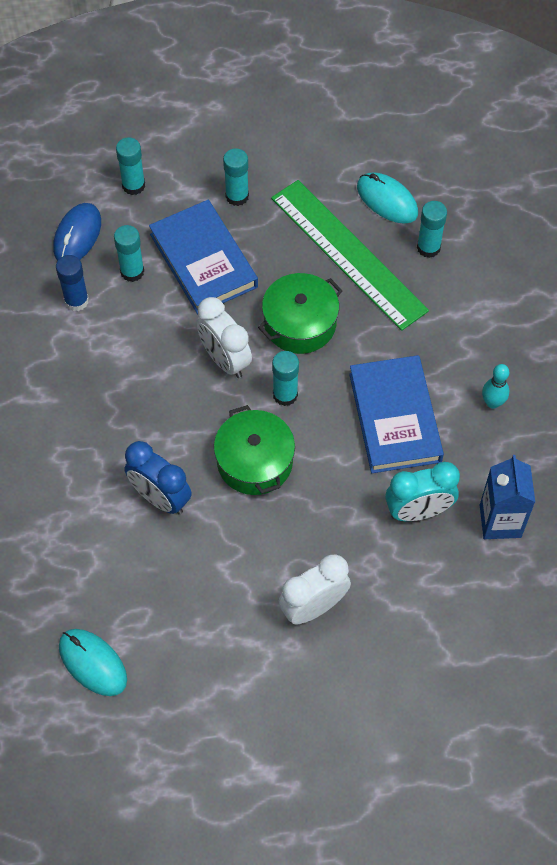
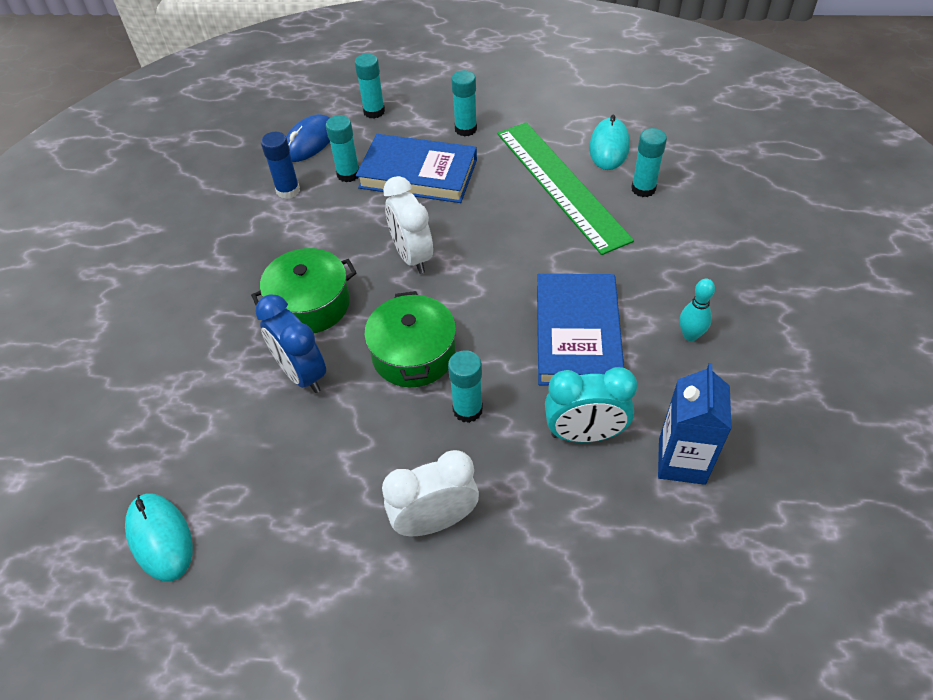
camera: 15 degrees right, 10 degrees down
blue book [149,200,258,314] -> blue book turned 60 degrees counterclockwise [356,134,477,203]
green pot [258,273,343,354] -> green pot moved to [251,248,357,333]
turquoise glue stick [272,351,299,406] -> turquoise glue stick moved to [448,350,483,423]
turquoise mouse [357,172,418,224] -> turquoise mouse turned 45 degrees clockwise [589,115,630,170]

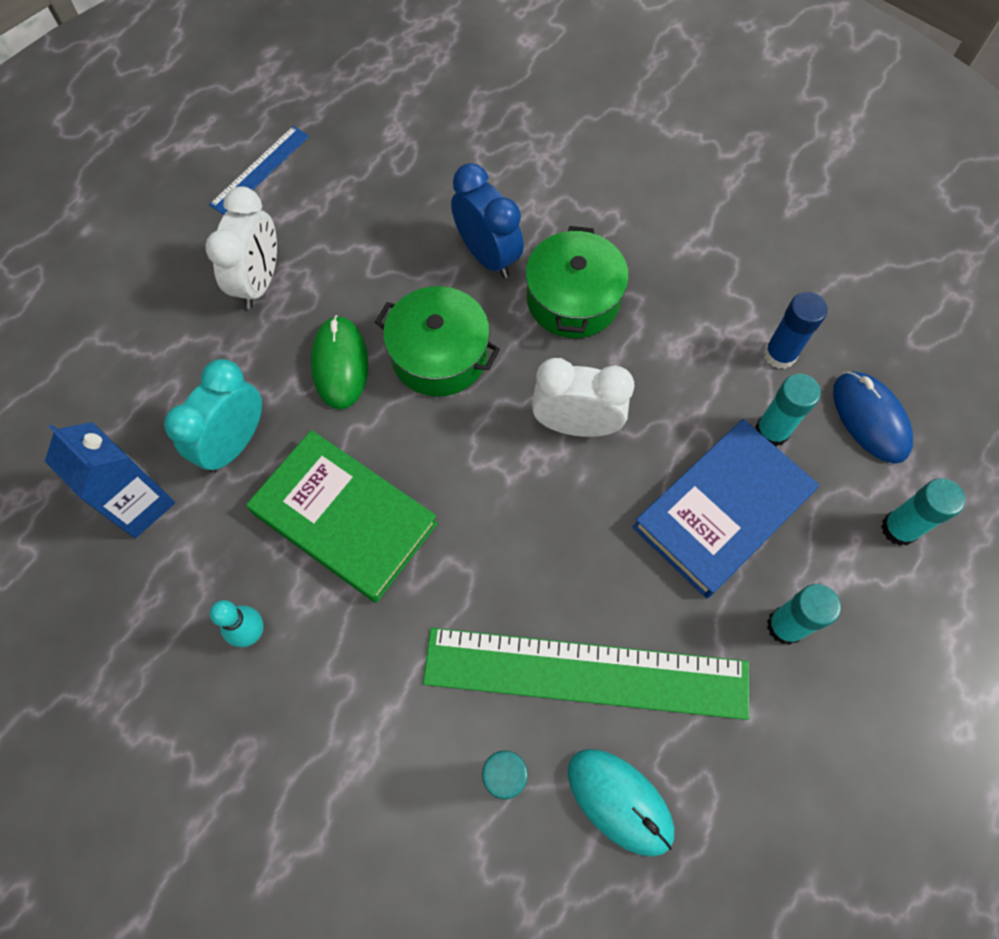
camera: 120 degrees right, 15 degrees up
turquoise mouse [125,493,193,582] -> none
blue clock [255,294,326,393] -> blue clock turned 60 degrees clockwise [451,163,524,278]
turquoise glue stick [448,350,483,423] -> green mouse [311,315,368,410]
blue book [537,274,624,386] -> green book [246,430,438,603]
none -> blue ruler [209,126,309,215]

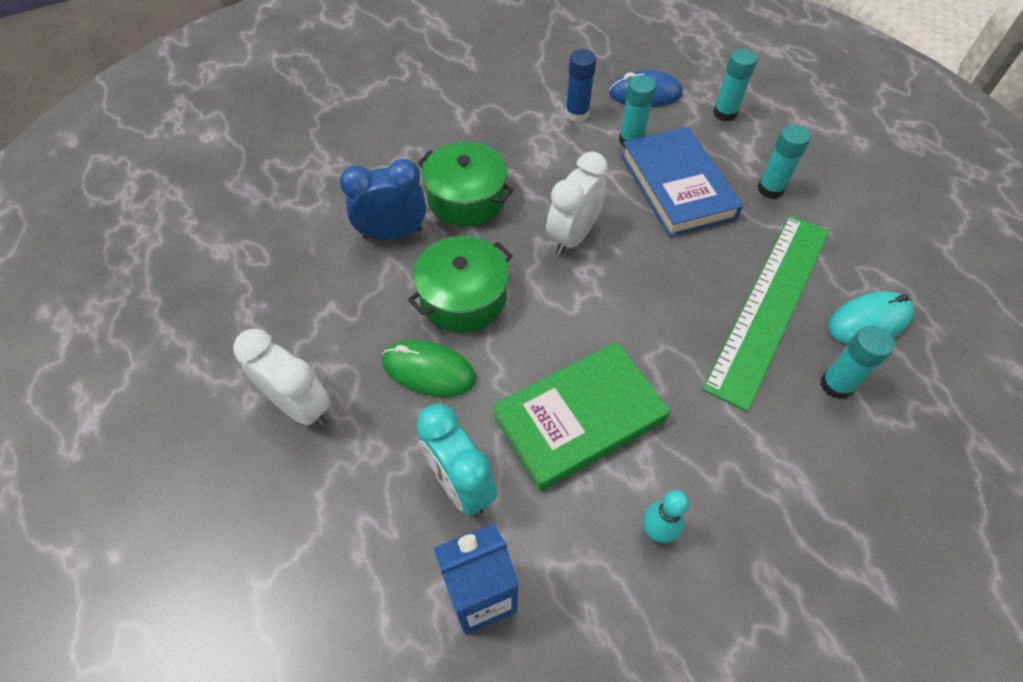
camera: 65 degrees left, 10 degrees down
blue ruler [209,126,309,215] -> none

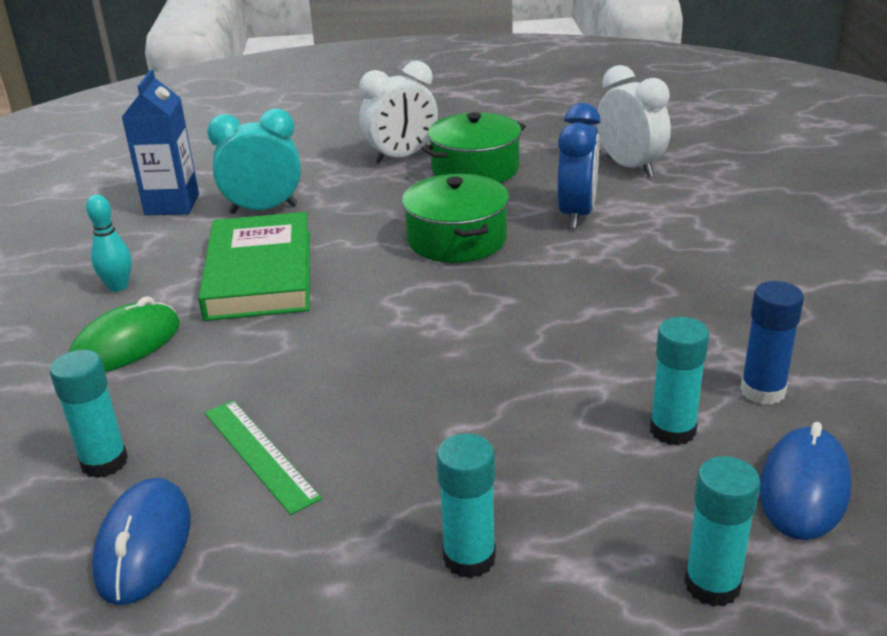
camera: 115 degrees right, 25 degrees down
green mouse [382,340,476,397] -> green mouse moved to [69,296,180,372]
green pot [417,141,514,227] -> green pot moved to [421,112,526,183]
white clock [546,151,608,255] -> white clock moved to [597,65,671,177]
blue book [621,127,743,237] -> none
green ruler [702,215,829,412] -> green ruler [204,400,322,515], size x0.49
turquoise mouse [828,291,914,345] -> blue mouse [92,478,191,605]

